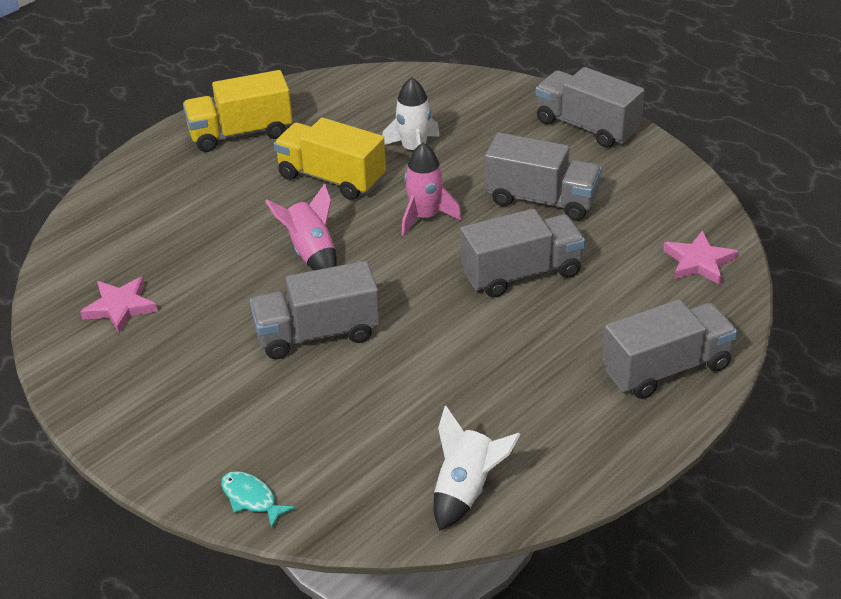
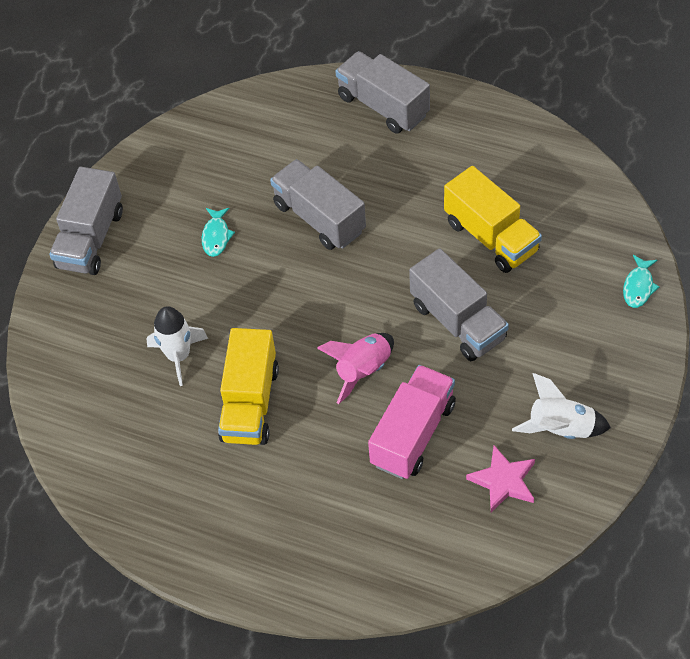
camera: 110 degrees left, 15 degrees up
yellow truck [183,70,293,152] -> yellow truck moved to [444,166,542,273]
pink rocket [401,143,462,236] -> none
white rocket [434,406,521,531] -> white rocket moved to [512,373,611,439]
grey truck [485,133,602,221] -> turquoise fish [202,208,235,257]
pink star [663,230,738,285] -> none
none -> pink truck [368,365,456,479]

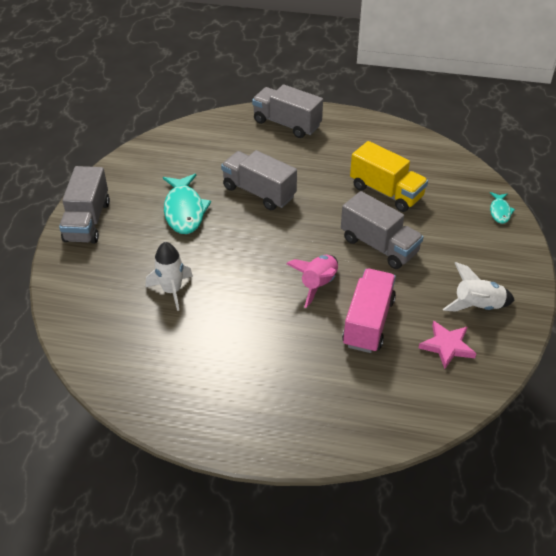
camera: 15 degrees left, 10 degrees down
turquoise fish [202,208,235,257] -> turquoise fish [163,174,211,234], size x1.93
yellow truck [218,328,279,445] -> none

